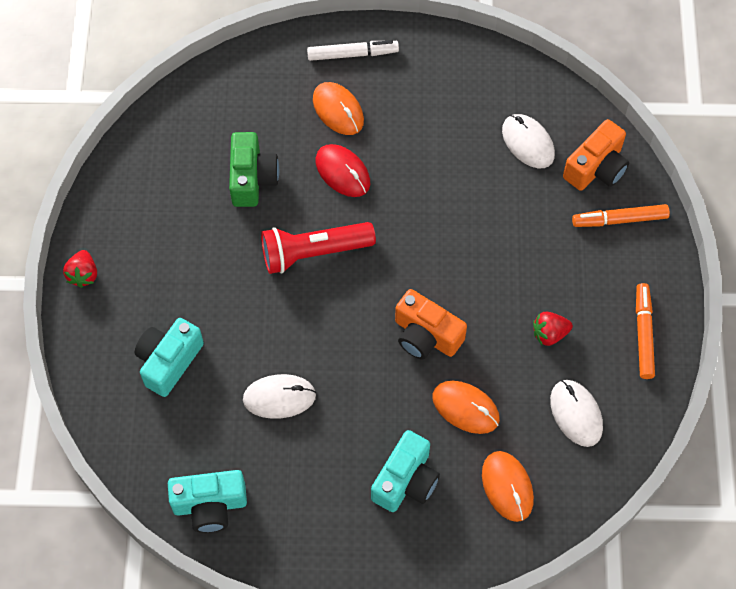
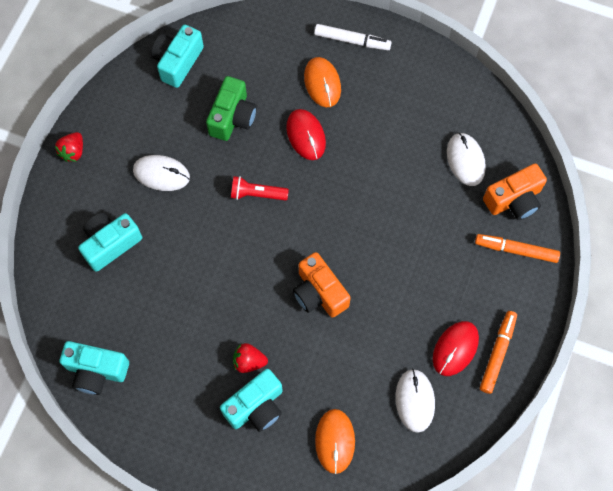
camera: 20 degrees right, 5 degrees up
white mouse [243,374,316,419] -> white mouse moved to [133,155,190,191]
red flashlight [261,222,376,274] -> red flashlight [231,176,289,201], size x0.61
orange mouse [432,381,500,434] -> none
red strawberry [533,312,573,346] -> red strawberry moved to [233,343,268,373]
none -> turquoise camera [151,25,204,88]
none -> red mouse [433,321,479,376]

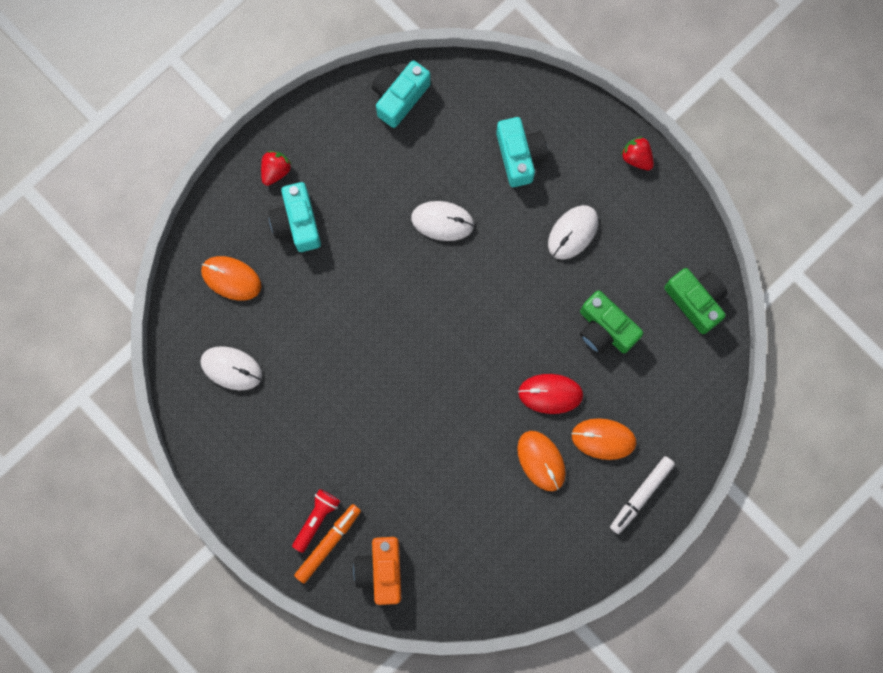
camera: 115 degrees right, 10 degrees up
turquoise camera [151,25,204,88] -> green camera [664,268,728,334]
red flashlight [231,176,289,201] -> red flashlight moved to [292,489,340,553]
red strawberry [233,343,268,373] -> red strawberry moved to [261,151,291,186]
orange camera [293,252,351,318] -> none
red mouse [433,321,479,376] -> none
white mouse [447,133,486,186] -> white mouse moved to [411,201,474,241]
orange marker [480,311,517,394] -> none
none -> orange mouse [517,431,566,491]

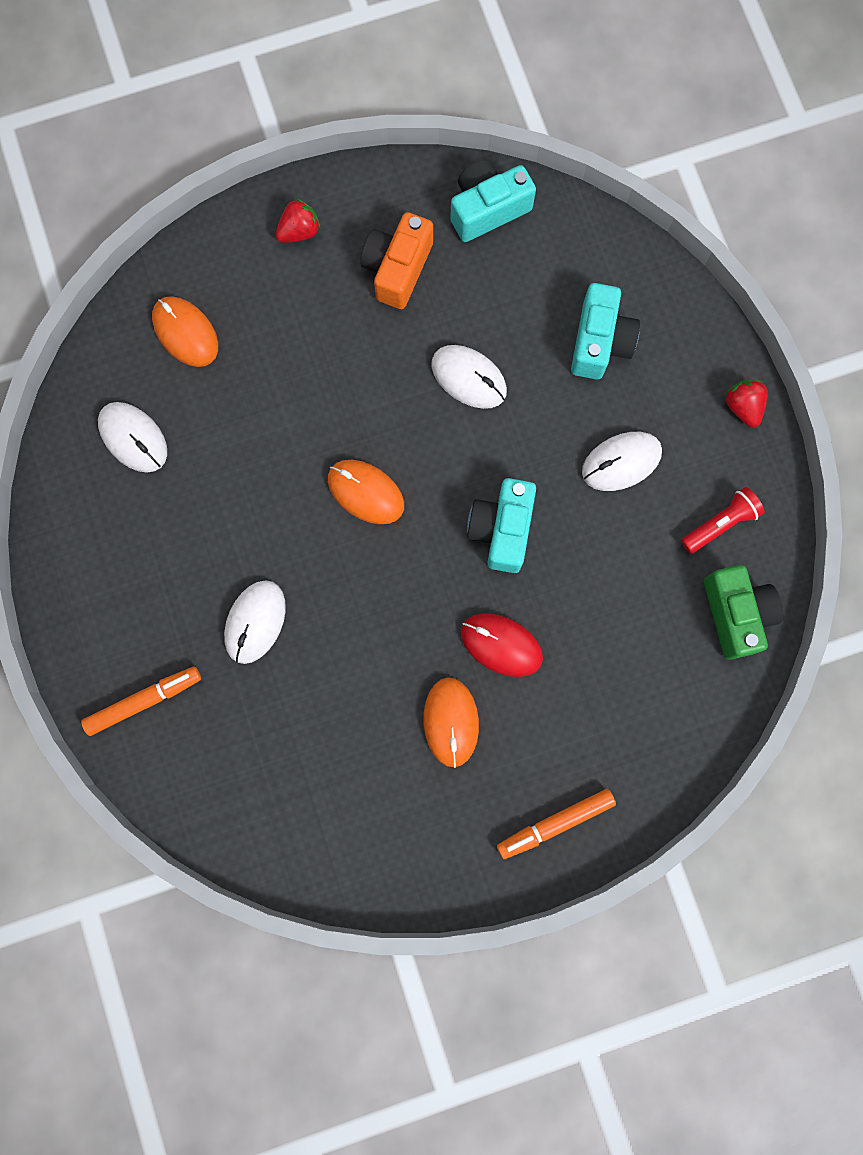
camera: 25 degrees right, 0 degrees up
turquoise camera [268,182,321,252] -> turquoise camera moved to [467,478,536,573]
red flashlight [292,489,340,553] -> red flashlight moved to [681,487,764,554]
orange camera [353,537,401,605] -> orange camera moved to [360,212,433,309]
orange mouse [571,418,636,460] -> orange mouse moved to [328,460,404,524]
green camera [580,291,643,354] -> none
white marker [610,456,675,534] -> orange marker [497,789,616,859]
none -> white mouse [224,580,286,664]

